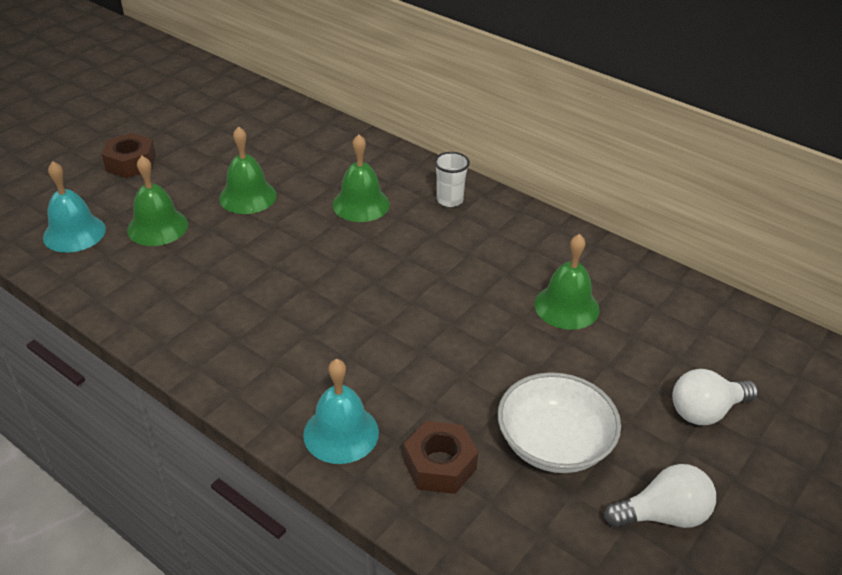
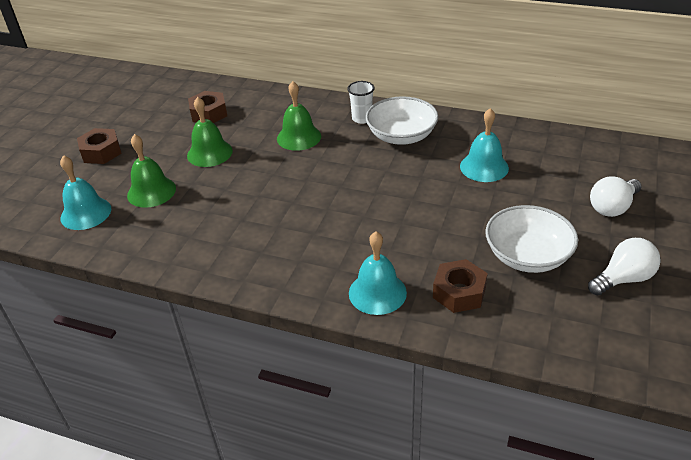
camera: 15 degrees left, 0 degrees up
green bell [534,234,599,330] -> turquoise bell [460,108,509,182]
none -> brown nut [188,91,227,123]
none -> white bowl [365,96,438,145]

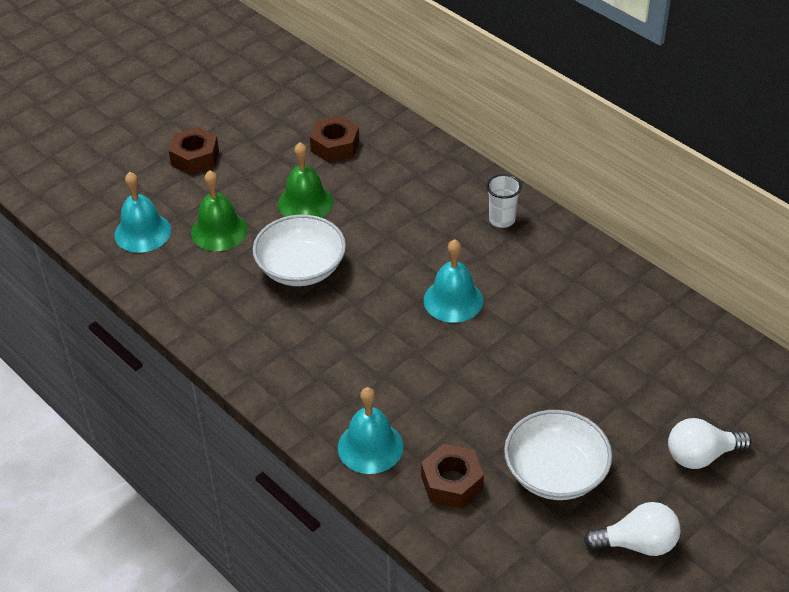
camera: 25 degrees right, 5 degrees up
green bell [277,81,321,151] -> none
white bowl [365,96,438,145] -> white bowl moved to [253,214,346,286]
turquoise bell [460,108,509,182] -> turquoise bell moved to [424,239,483,323]

